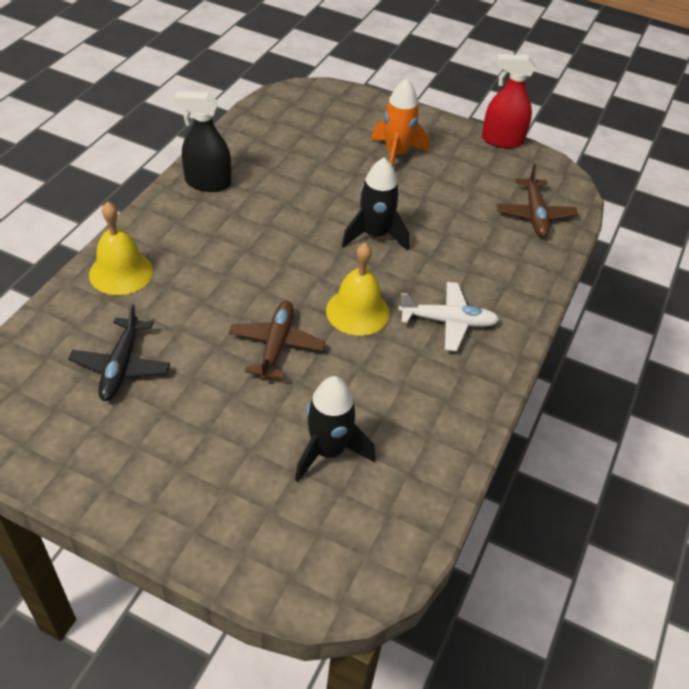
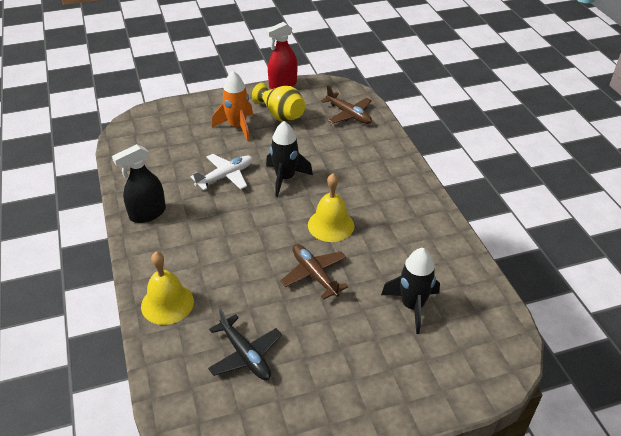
camera: 40 degrees left, 5 degrees down
white plane [399,282,499,351] -> white plane moved to [190,154,253,190]
none -> yellow vase [252,83,305,122]

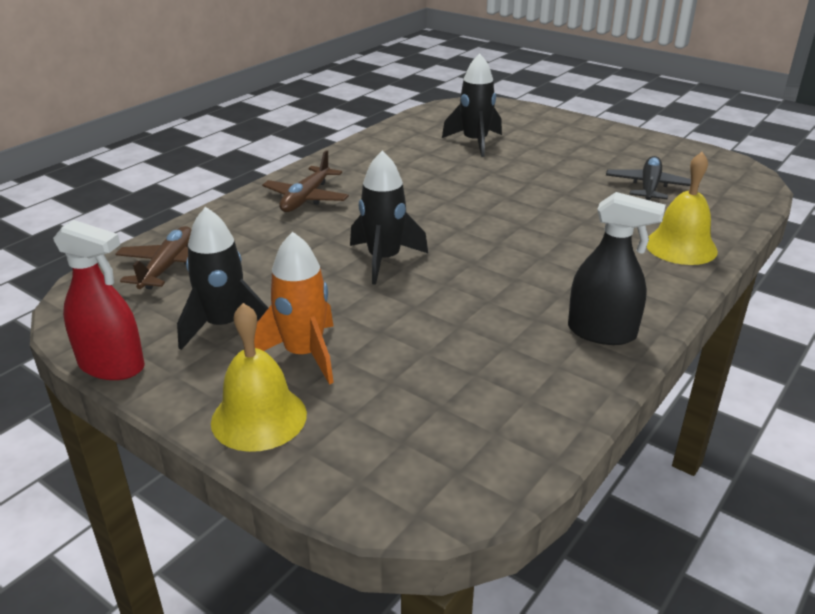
camera: 125 degrees left, 10 degrees down
white plane [190,154,253,190] -> none
yellow vase [252,83,305,122] -> black rocket [177,207,268,350]
brown plane [281,244,348,300] -> brown plane moved to [262,150,349,212]
yellow bell [308,173,354,242] -> yellow bell moved to [211,303,307,452]

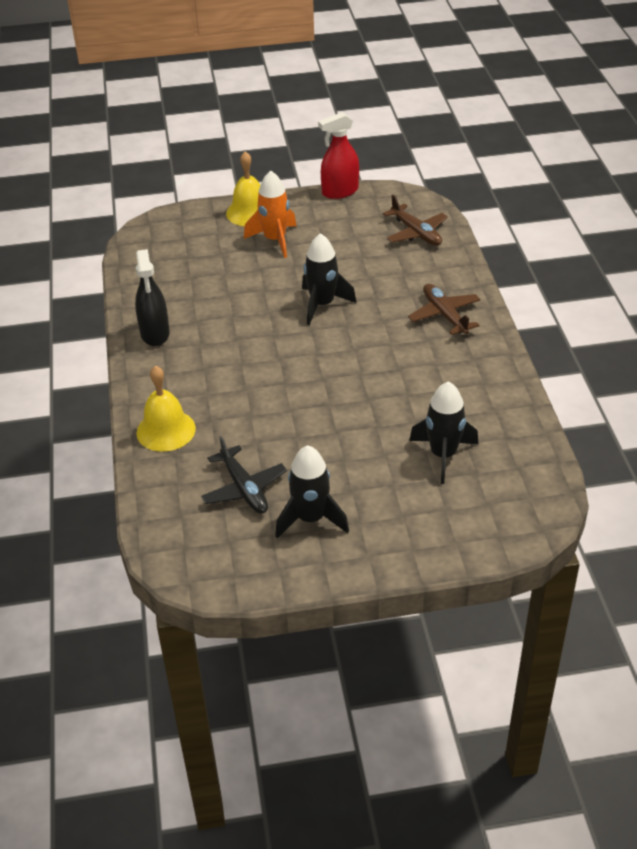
camera: 135 degrees right, 10 degrees up
black rocket [177,207,268,350] -> black rocket moved to [275,445,349,538]
black spray bottle [568,192,666,345] -> black spray bottle turned 75 degrees counterclockwise [135,249,170,346]

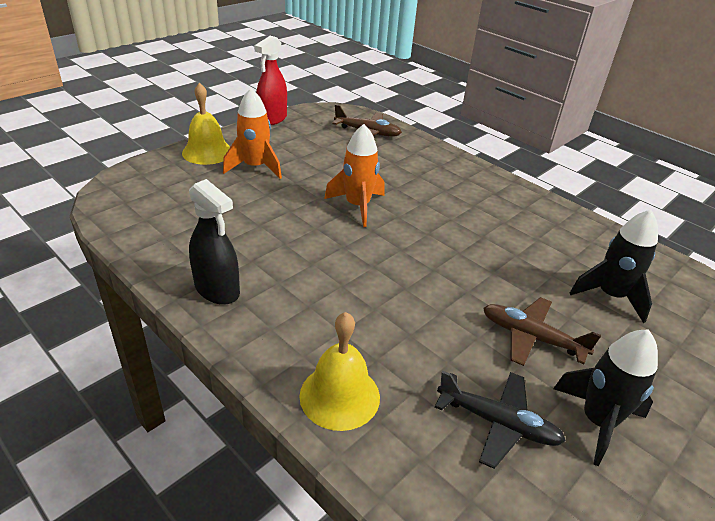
camera: 40 degrees left, 5 degrees down
black rocket [302,233,356,325] -> orange rocket [324,124,384,227]
brown plane [408,284,481,335] -> brown plane moved to [483,297,601,366]

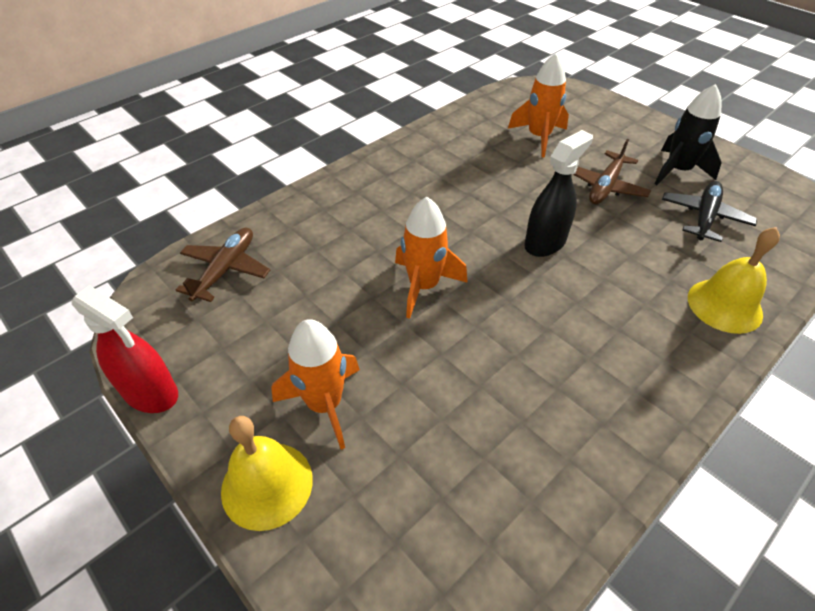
camera: 85 degrees left, 10 degrees up
black spray bottle [189,179,240,305] -> black spray bottle moved to [524,130,593,257]
black rocket [570,210,658,323] -> orange rocket [508,53,569,157]

